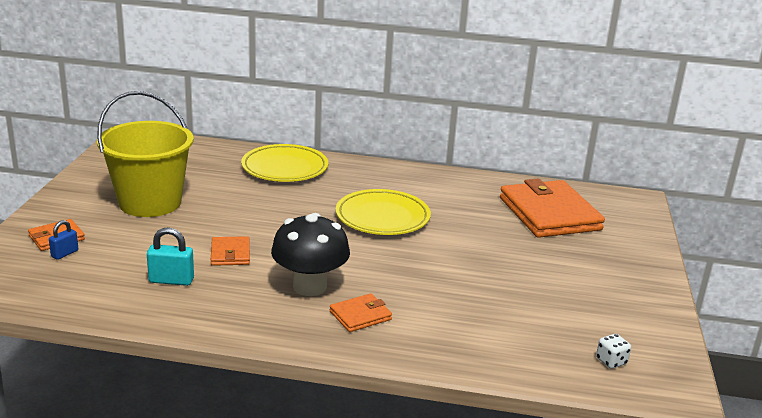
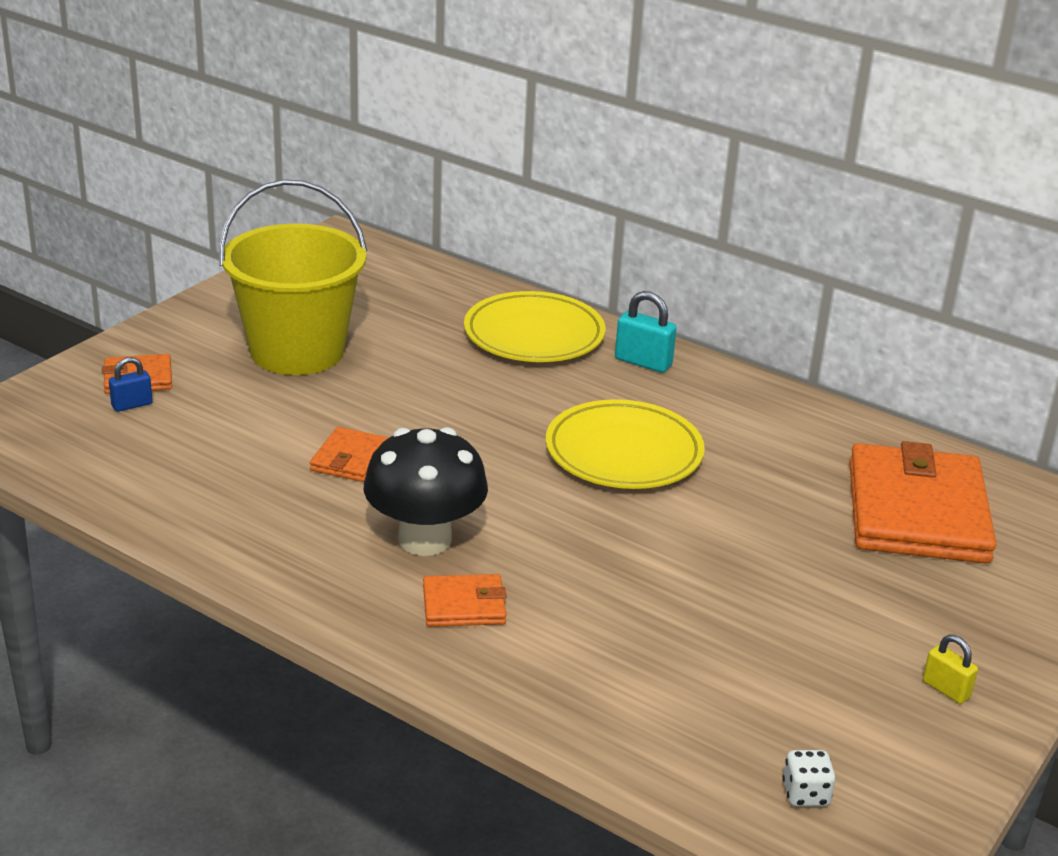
camera: 25 degrees right, 5 degrees up
turquoise padlock [147,227,194,286] -> turquoise padlock moved to [615,291,677,373]
none -> yellow padlock [923,635,978,704]

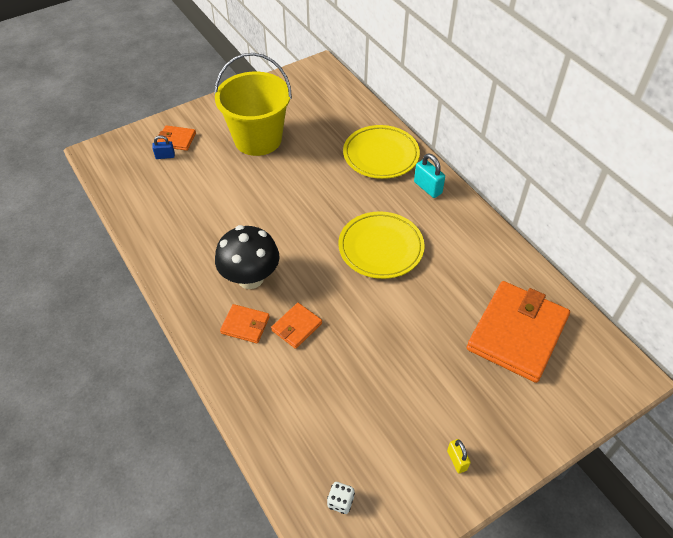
camera: 25 degrees right, 20 degrees up
orange wallet [310,427,388,482] -> orange wallet moved to [271,303,322,349]

